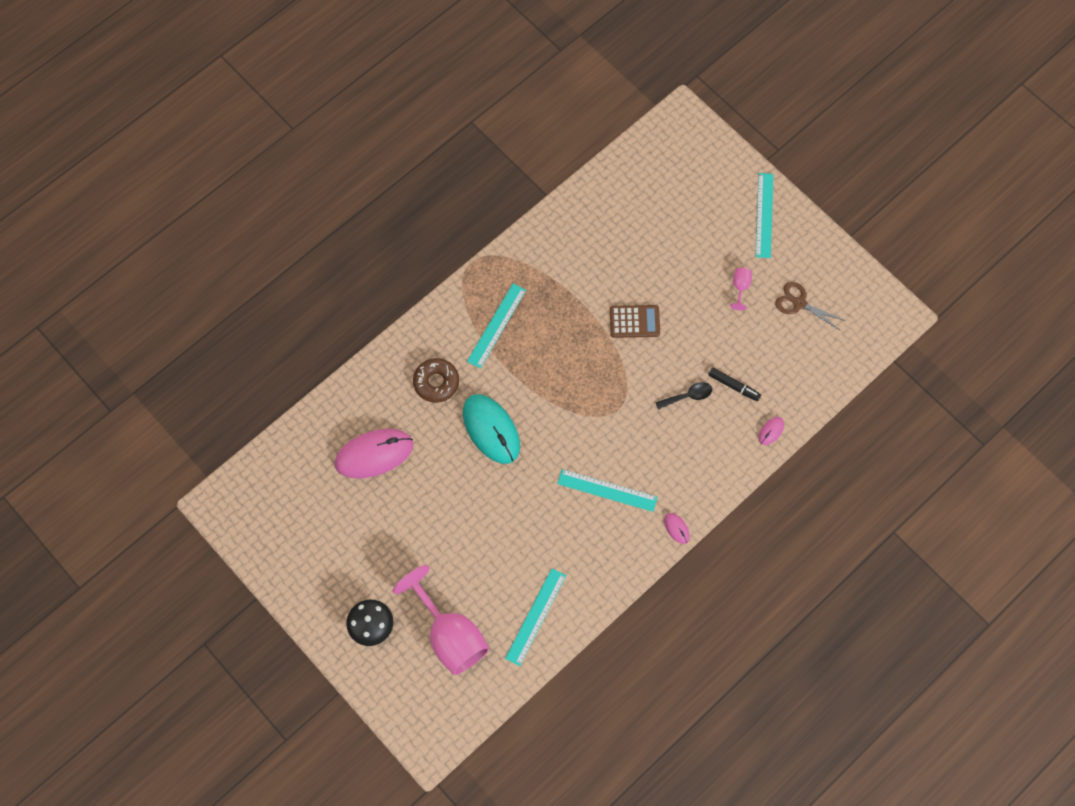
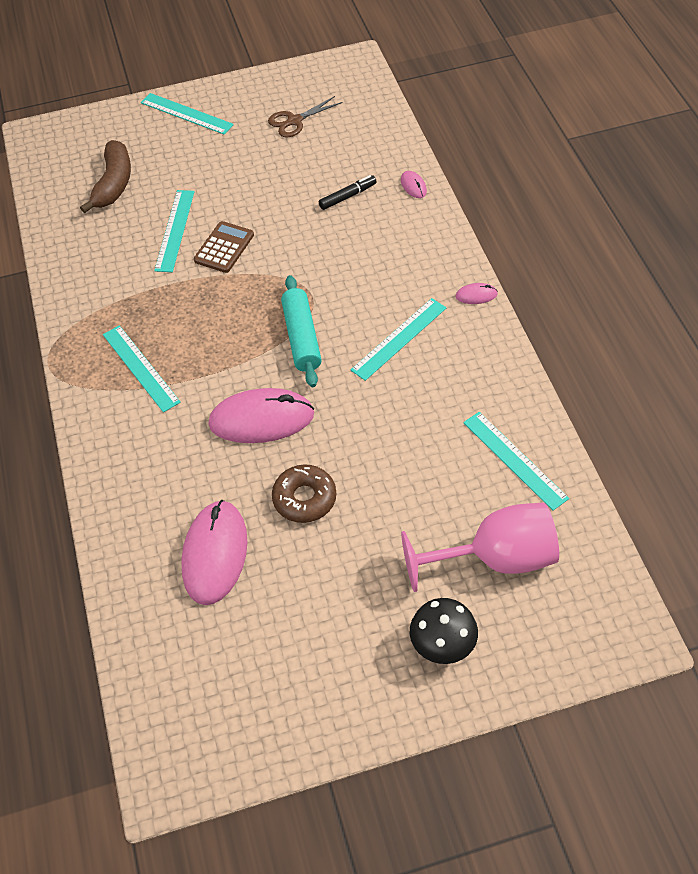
camera: 60 degrees left, 15 degrees down
brown donut [413,358,459,403] -> brown donut moved to [272,464,336,523]
turquoise mouse [463,394,520,464] -> pink mouse [209,388,314,443]
black spoon [655,382,712,410] -> none
pink goblet [730,268,752,311] -> none
none -> brown banana [80,140,131,213]
none -> turquoise ruler [154,190,194,272]
none -> turquoise rolling pin [281,275,321,387]

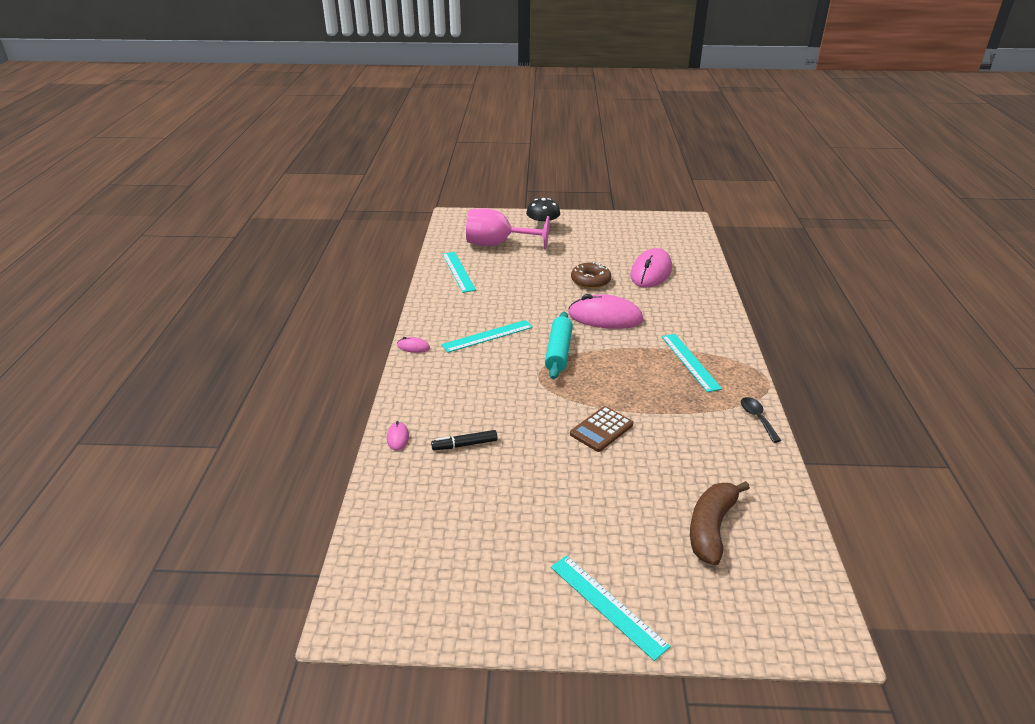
camera: 165 degrees left, 20 degrees down
turquoise ruler [154,190,194,272] -> none
brown scissors [268,96,343,137] -> none
none -> black spoon [741,397,781,443]

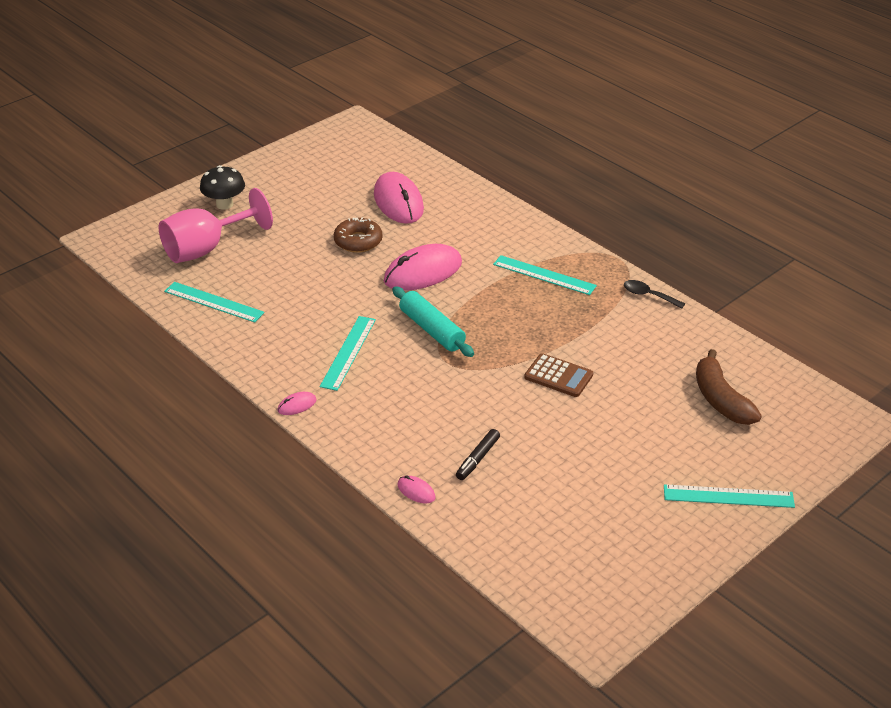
camera: 45 degrees left, 5 degrees up
brown calculator [570,406,633,452] -> brown calculator turned 60 degrees counterclockwise [524,353,593,397]

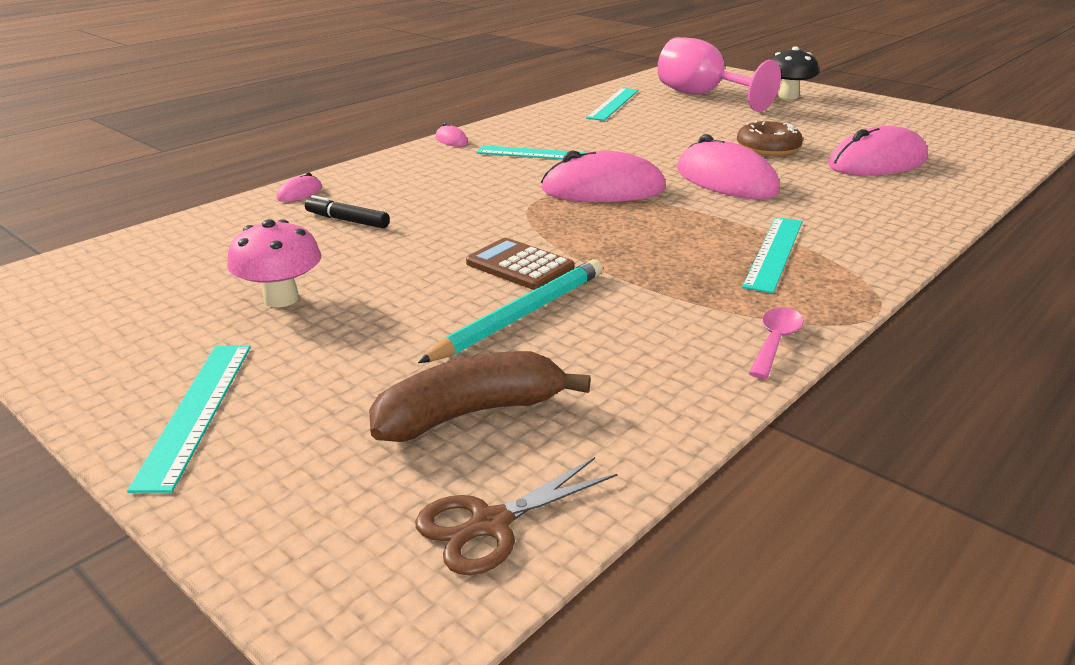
camera: 85 degrees right, 10 degrees down
turquoise rolling pin [392,286,474,357] -> pink mouse [541,150,666,202]
brown calculator [524,353,593,397] -> brown calculator turned 105 degrees clockwise [466,238,575,290]
black spoon [624,280,685,309] -> pink spoon [749,307,804,379]
none -> pink mushroom [227,219,321,308]
none -> brown scissors [415,457,618,575]
none -> turquoise pencil [418,259,603,363]

